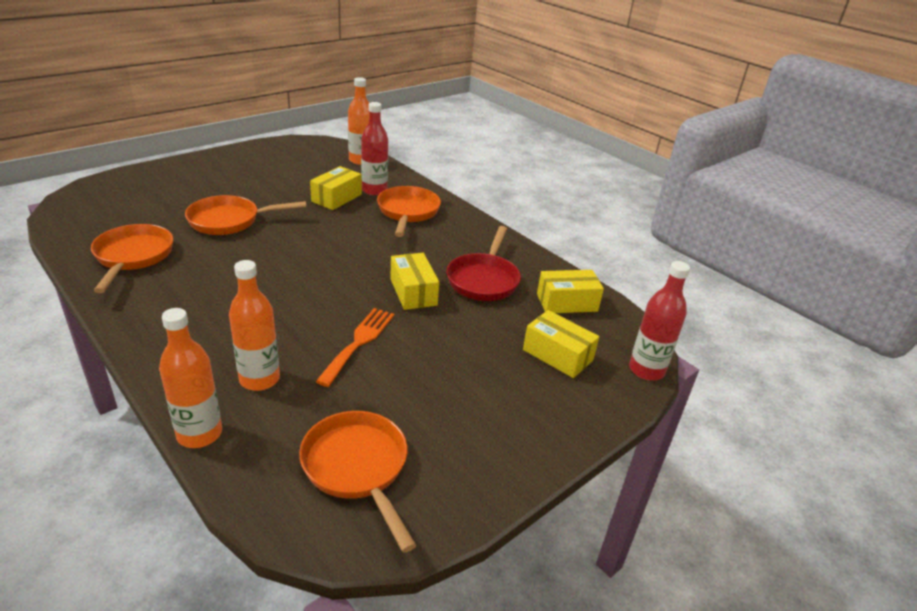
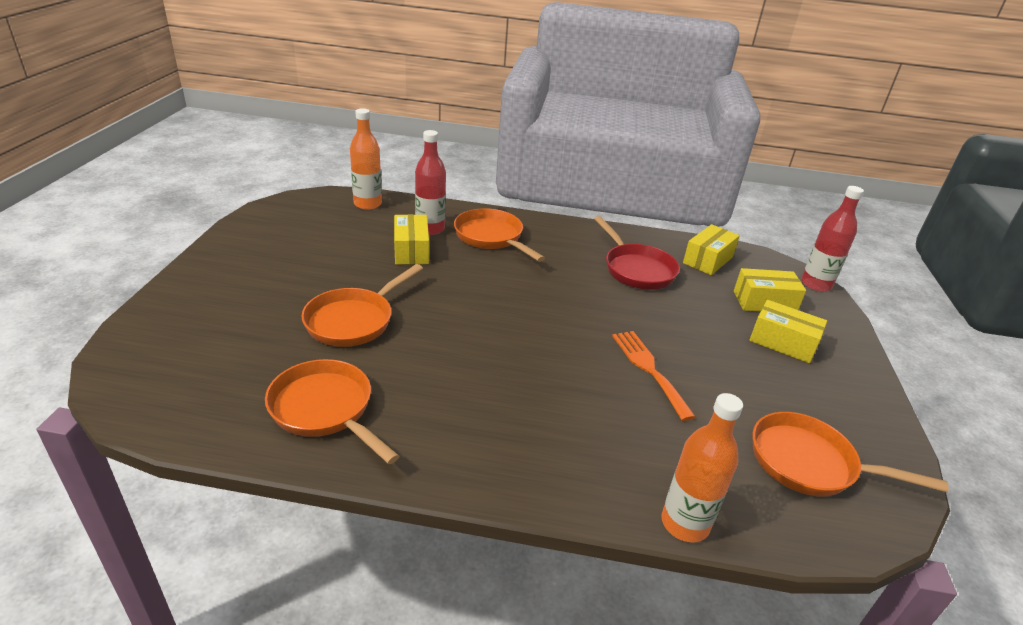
camera: 40 degrees left, 0 degrees up
orange bottle [229,260,280,391] -> none
yellow box [390,253,439,310] -> yellow box moved to [749,300,827,363]

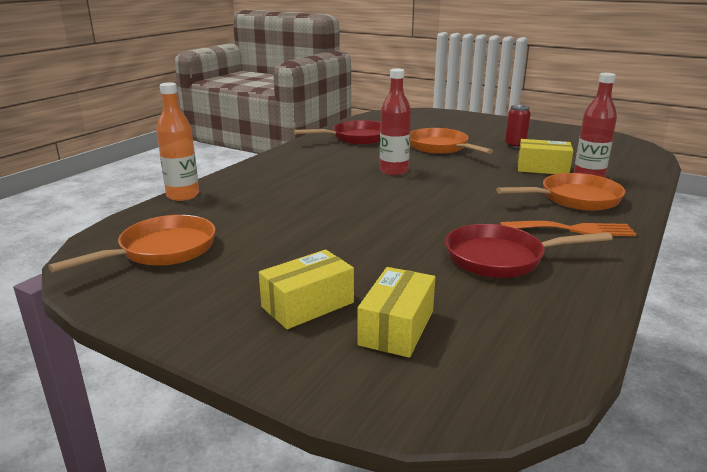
camera: 115 degrees right, 10 degrees down
orange pan [265,359,399,464] -> red pan [294,120,381,144]
orange bottle [350,108,382,210] -> none
orange fork [612,331,696,421] -> orange fork moved to [500,221,637,236]
yellow box [683,224,740,275] -> none
red bottle [801,186,864,292] -> red bottle moved to [380,69,411,175]
none -> red can [505,105,531,148]

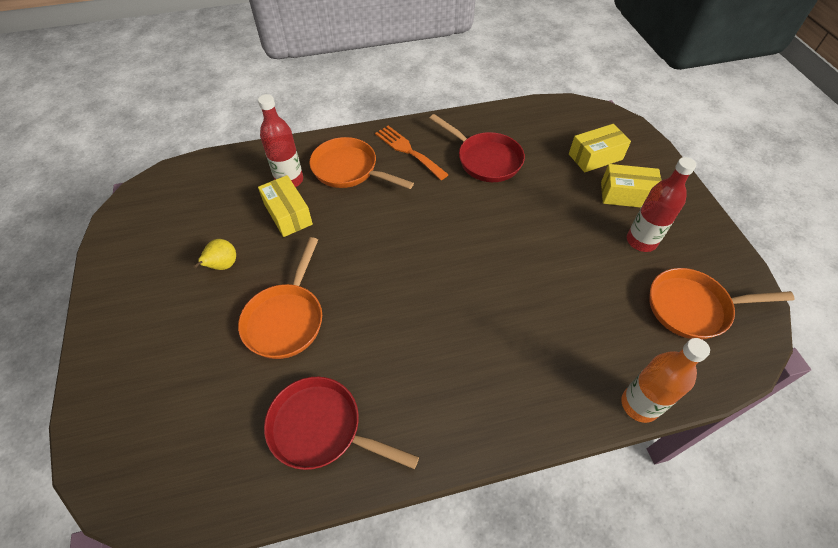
camera: 135 degrees left, 30 degrees up
red bottle [380,69,411,175] -> red bottle moved to [627,157,696,252]
red can [505,105,531,148] -> yellow pear [193,239,236,270]

